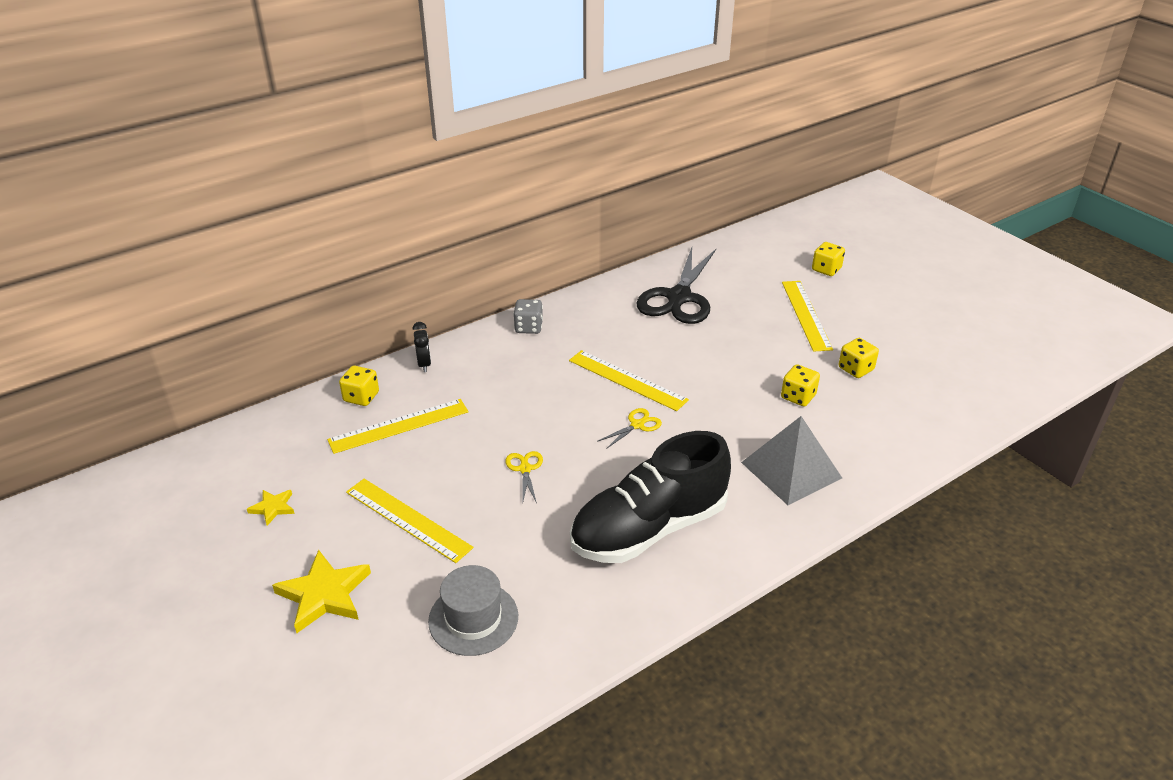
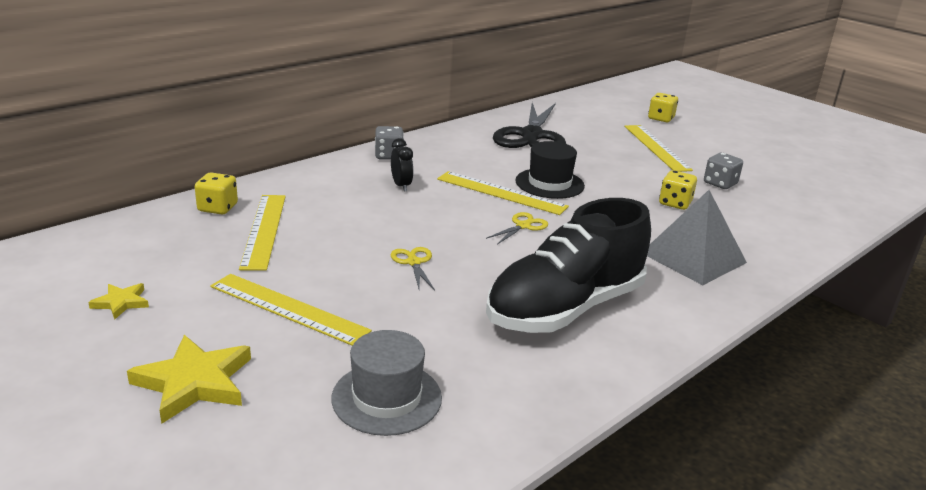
camera: 10 degrees left, 10 degrees down
yellow ruler [327,399,468,454] -> yellow ruler turned 60 degrees counterclockwise [239,195,286,271]
black clock [412,322,431,372] -> black clock moved to [391,138,413,192]
yellow dice [839,338,879,378] -> grey dice [704,153,743,189]
none -> black hat [515,141,585,199]

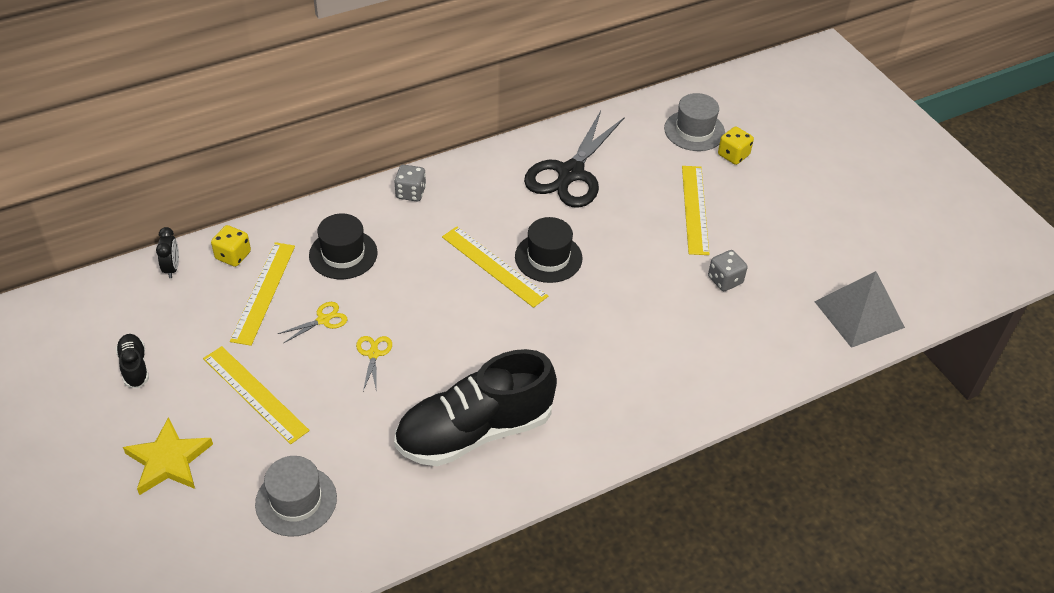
camera: 15 degrees right, 20 degrees up
yellow star [88,283,149,320] -> black shoe [116,334,149,388]
black clock [391,138,413,192] -> black clock moved to [156,227,179,278]
yellow scissors [486,212,548,244] -> yellow scissors moved to [278,302,347,343]
grey pyramid [647,190,747,285] -> grey pyramid moved to [815,271,905,348]
yellow dice [659,170,697,210] -> none
none -> black hat [309,214,378,279]
none -> grey hat [664,93,725,151]

